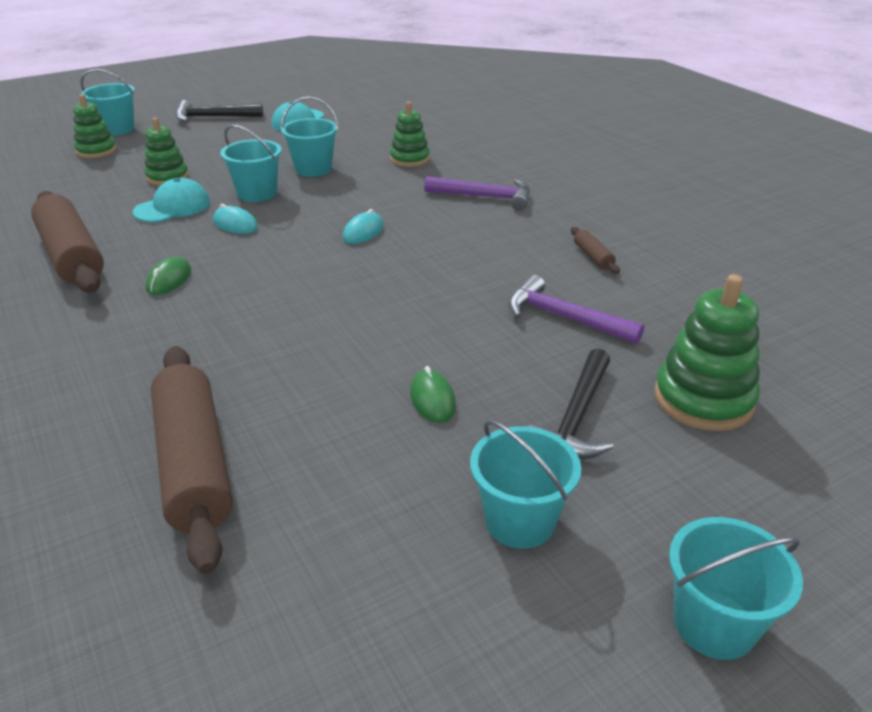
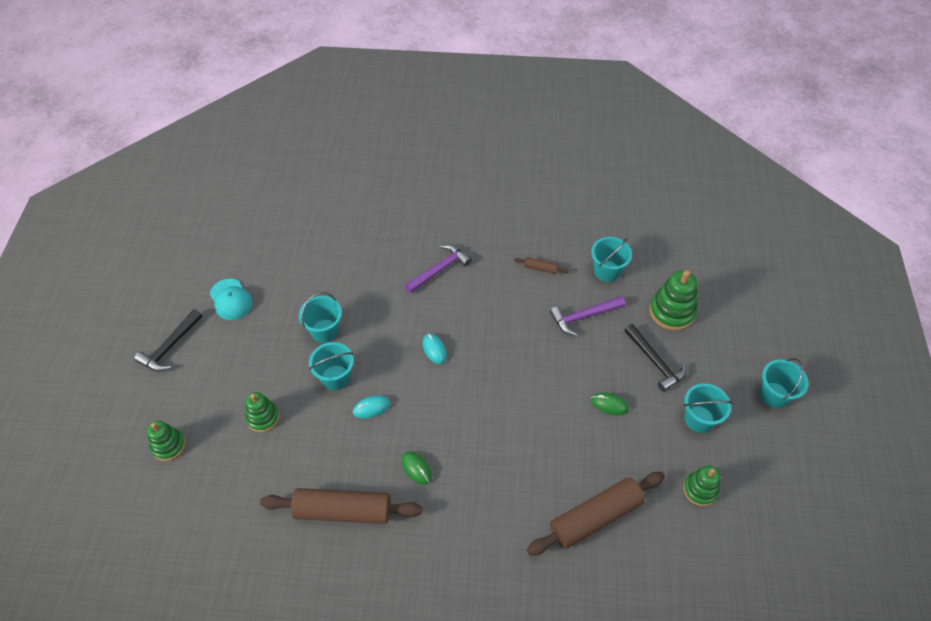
camera: 55 degrees left, 20 degrees up
turquoise bucket [81,69,135,135] -> turquoise bucket moved to [591,237,632,282]
turquoise cap [133,178,210,222] -> none
brown rolling pin [151,346,233,574] -> brown rolling pin turned 45 degrees counterclockwise [527,472,665,556]
green stacking toy [390,102,430,167] -> green stacking toy moved to [683,465,720,506]

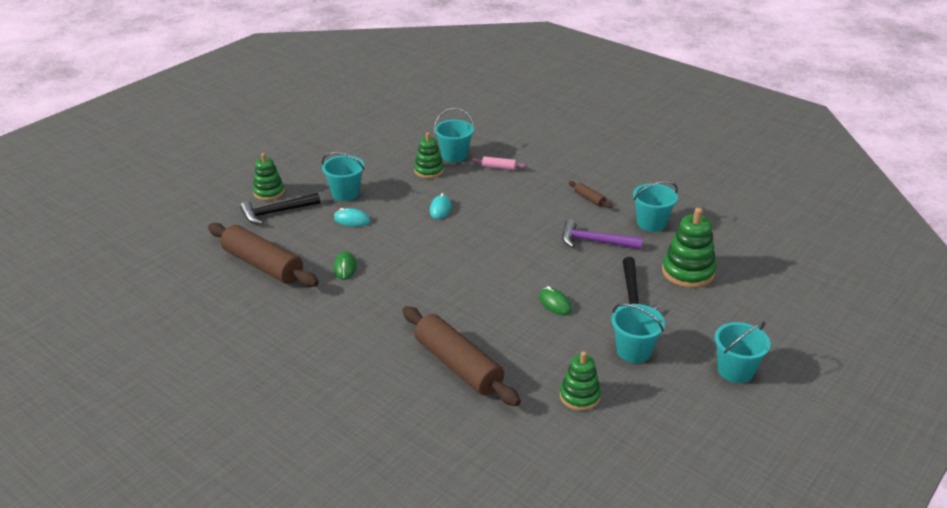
camera: 35 degrees right, 20 degrees down
black hammer [134,309,202,372] -> black hammer moved to [240,193,321,224]
green stacking toy [147,421,185,461] -> green stacking toy moved to [414,132,444,178]
turquoise cap [210,279,253,320] -> none
turquoise bucket [299,292,342,343] -> turquoise bucket moved to [434,108,474,162]
purple hammer [405,244,472,293] -> pink rolling pin [471,156,527,170]
brown rolling pin [527,472,665,556] -> brown rolling pin turned 45 degrees clockwise [402,306,521,406]

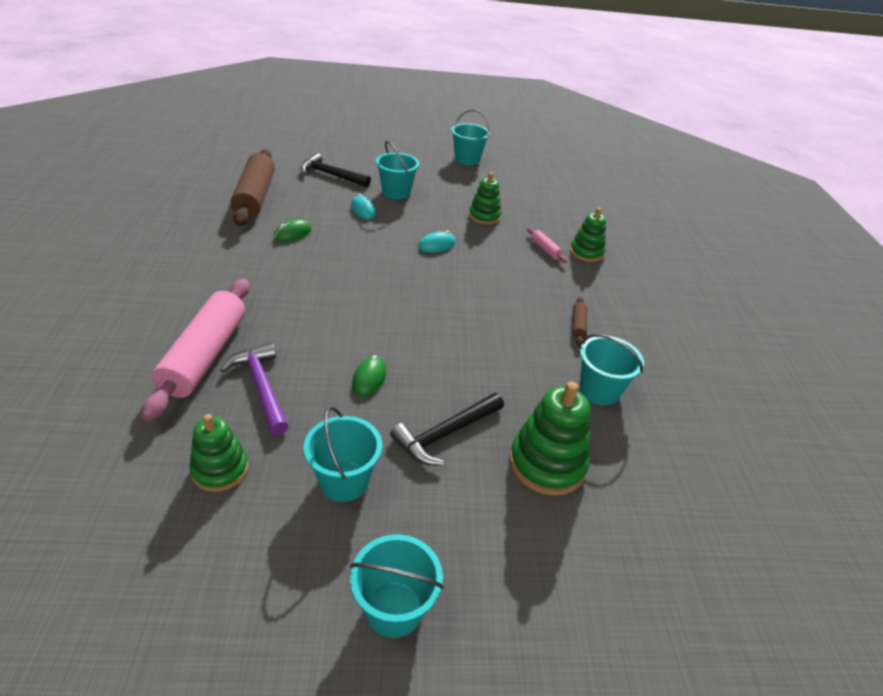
camera: 45 degrees right, 5 degrees up
green stacking toy [253,153,285,201] -> green stacking toy moved to [570,208,606,262]
brown rolling pin [402,306,521,406] -> pink rolling pin [141,279,249,422]
turquoise bucket [434,108,474,162] -> turquoise bucket moved to [451,109,490,165]
purple hammer [562,219,643,249] -> purple hammer moved to [221,342,289,435]

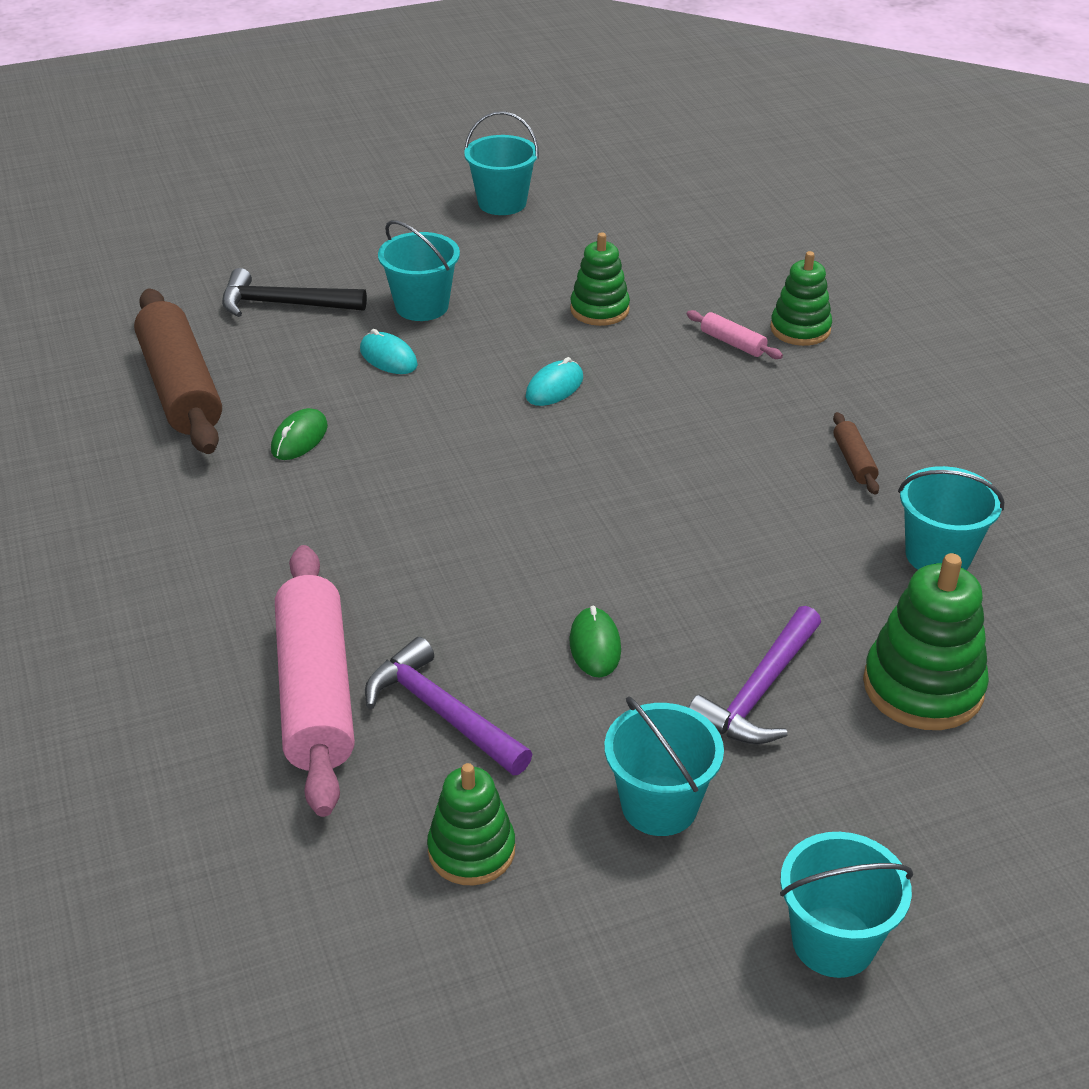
camera: 15 degrees left, 0 degrees up
black hammer [390,393,504,466] -> purple hammer [688,606,821,744]

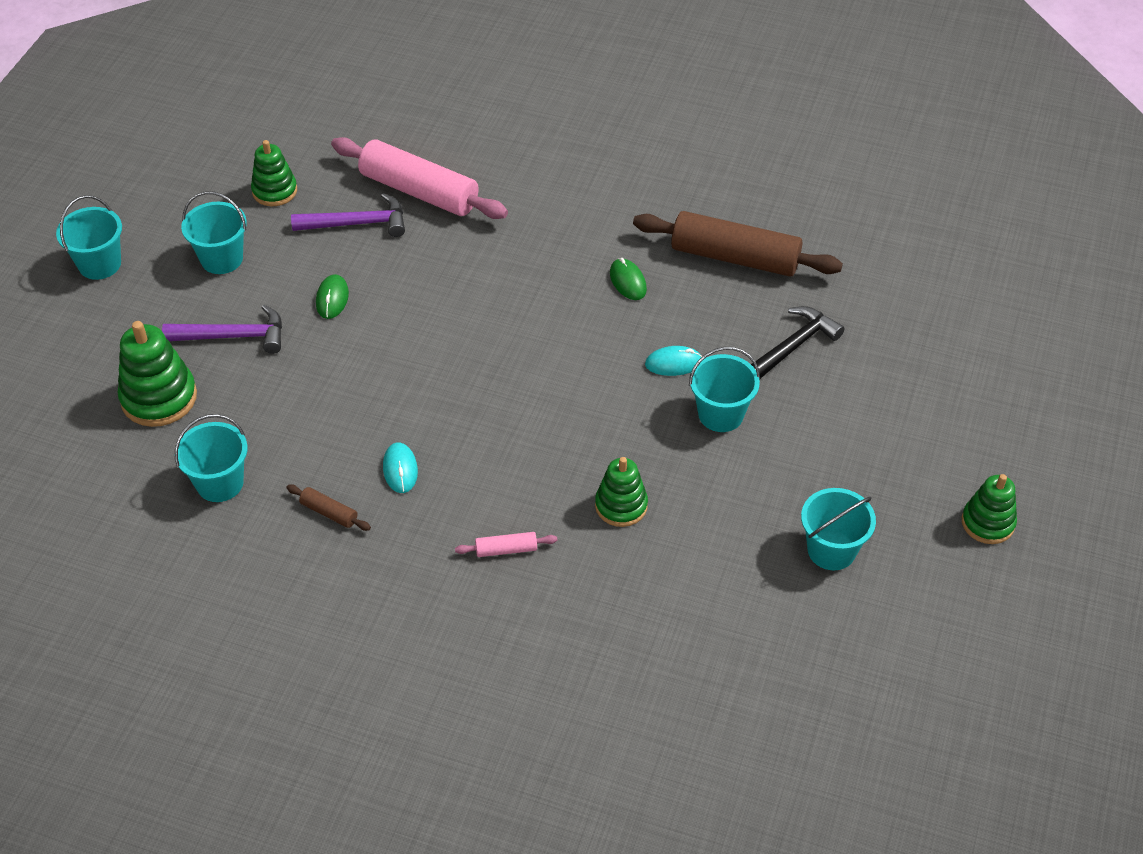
camera: 130 degrees right, 10 degrees up
turquoise mouse [526,357,583,406] -> turquoise mouse moved to [383,442,418,493]
green mouse [570,606,621,677] -> green mouse turned 60 degrees clockwise [316,274,349,319]
purple hammer [688,606,821,744] -> purple hammer turned 105 degrees clockwise [162,305,282,354]
green stacking toy [770,251,832,346] -> green stacking toy moved to [962,474,1017,544]

